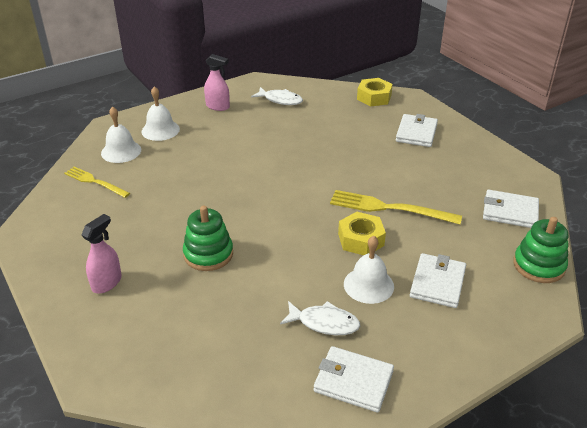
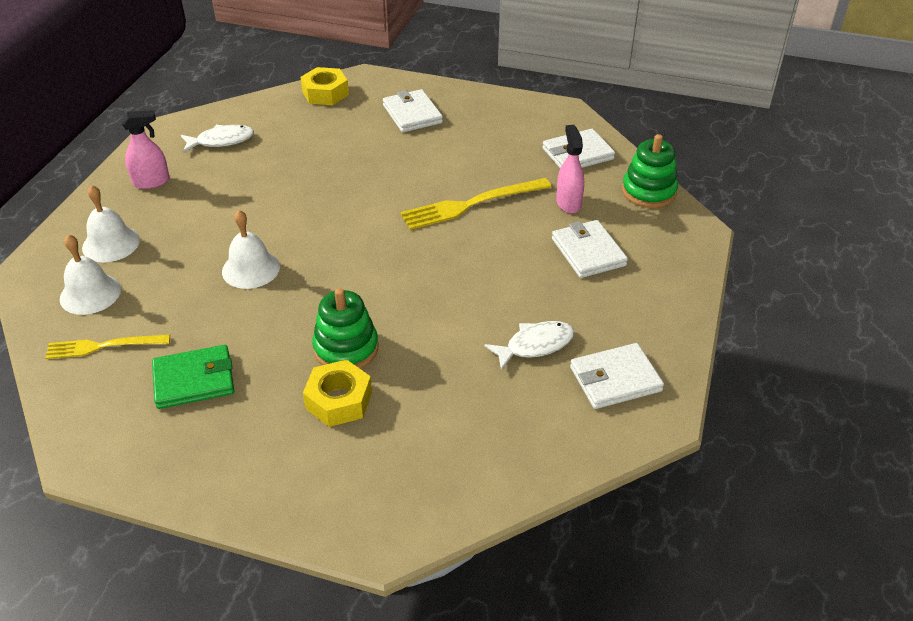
camera: 40 degrees left, 5 degrees up
pink spray bottle [81,214,122,293] -> pink spray bottle moved to [556,125,584,213]
yellow nut [338,212,386,255] -> yellow nut moved to [303,360,372,427]
white bell [344,236,394,304] -> white bell moved to [222,210,280,289]
none -> green wallet [152,345,234,409]

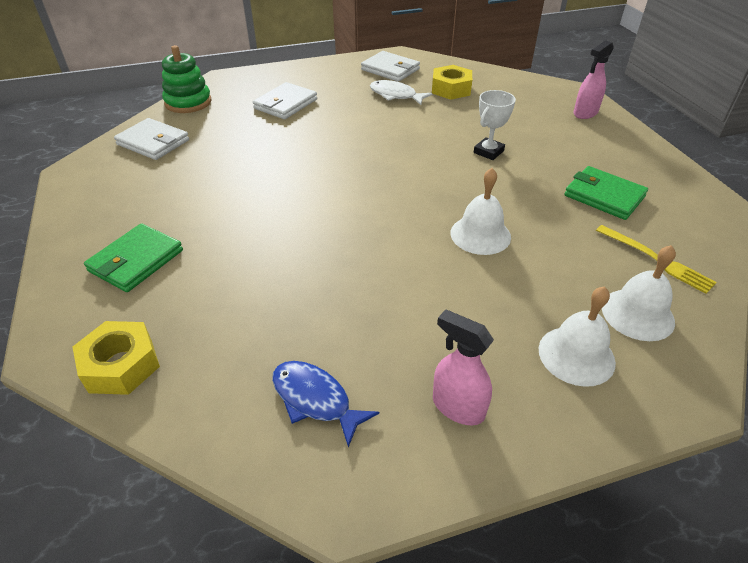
camera: 125 degrees left, 0 degrees up
white fish [181,125,254,153] -> blue fish [272,361,379,448]
yellow nut [303,360,372,427] -> yellow nut moved to [432,65,472,100]
green stacking toy [312,288,379,368] -> white trophy [474,90,516,160]
white wallet [383,89,443,132] -> green wallet [84,223,183,292]
yellow fork [400,178,551,230] -> none
pink spray bottle [556,125,584,213] -> pink spray bottle moved to [574,40,614,119]

